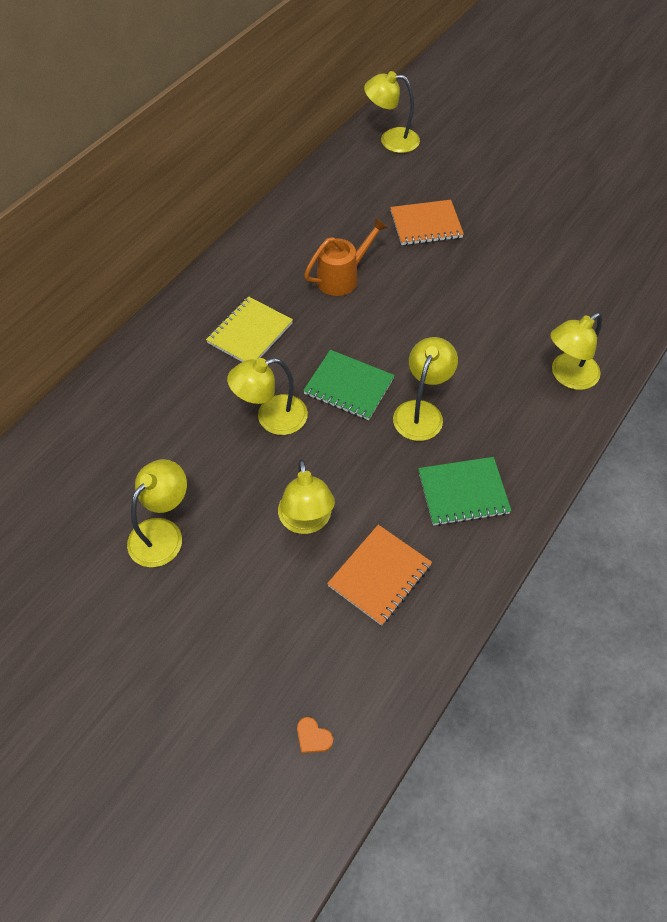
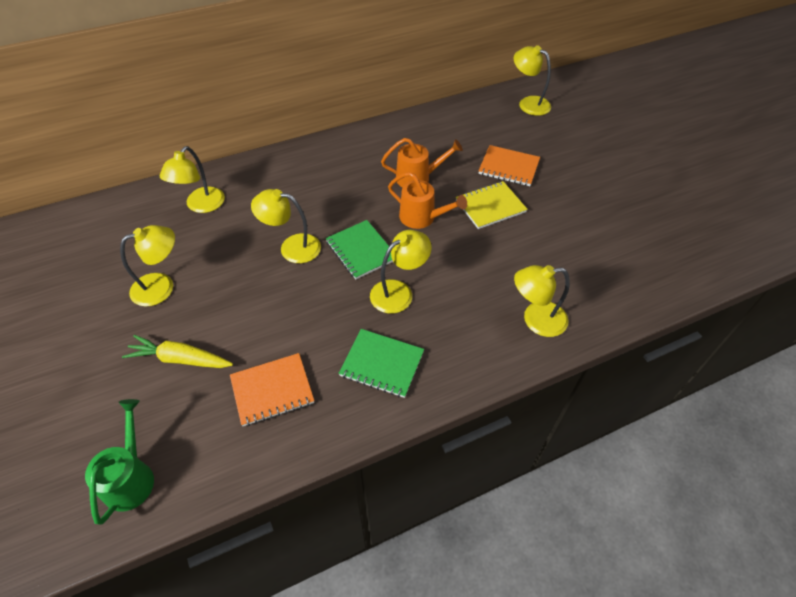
camera: 30 degrees right, 5 degrees down
yellow notebook [206,296,293,362] -> yellow notebook moved to [456,181,528,229]
yellow lamp [278,460,335,534] -> yellow lamp moved to [159,146,225,213]
orange heart [297,717,333,753] -> green watering can [85,399,154,525]
none -> yellow carrot [122,335,233,368]
none -> orange watering can [388,172,467,229]

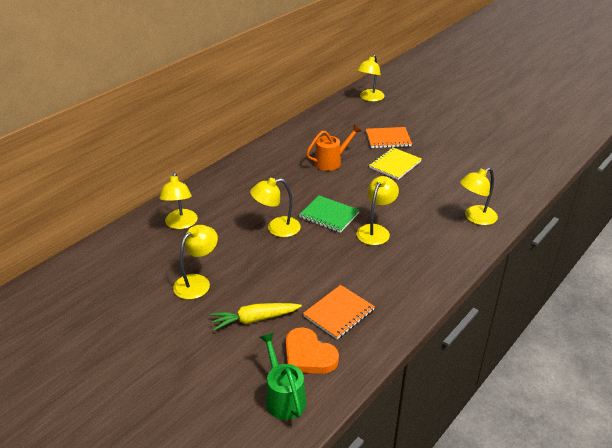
camera: 25 degrees left, 15 degrees down
green notebook [339,329,424,398] -> none
orange watering can [388,172,467,229] -> none
yellow lamp [514,45,551,116] -> yellow lamp turned 75 degrees counterclockwise [357,55,385,102]
none -> orange heart [286,327,339,374]

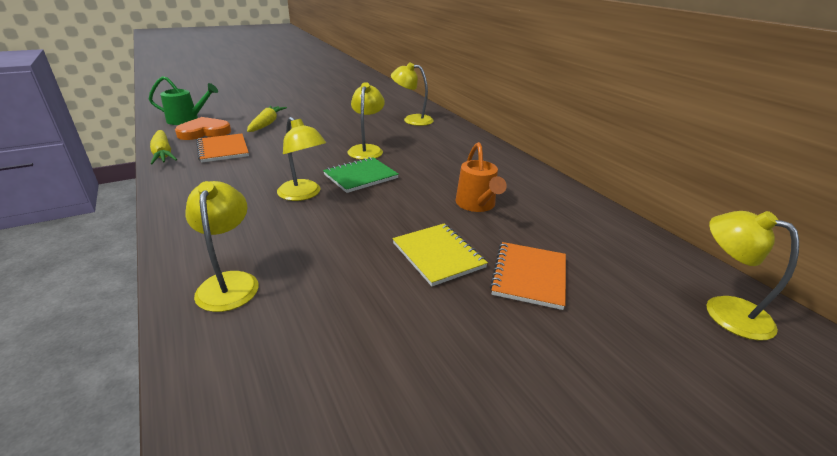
camera: 110 degrees right, 5 degrees down
yellow lamp [173,225,218,299] -> none
none -> yellow carrot [150,130,177,164]

